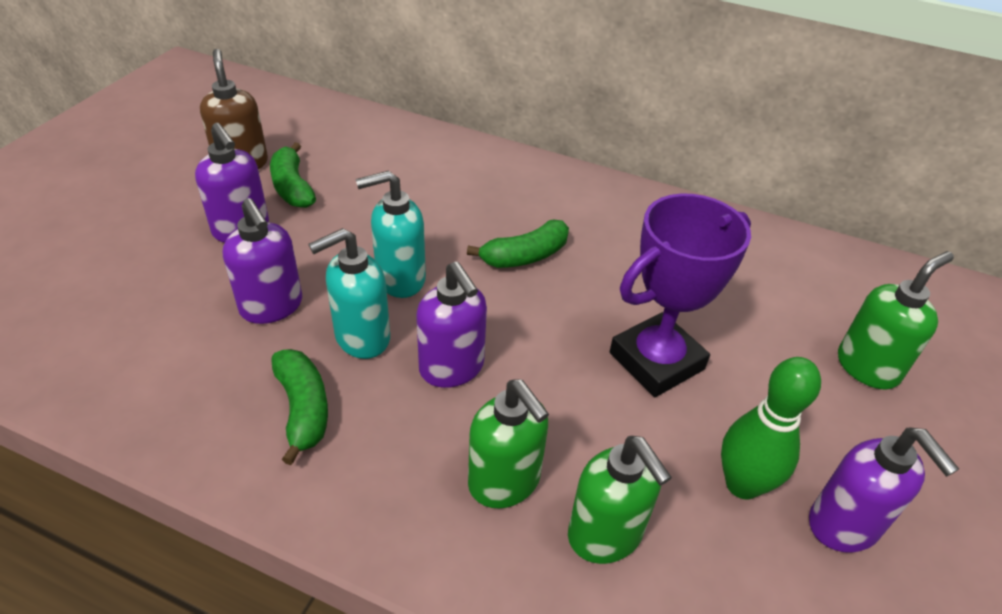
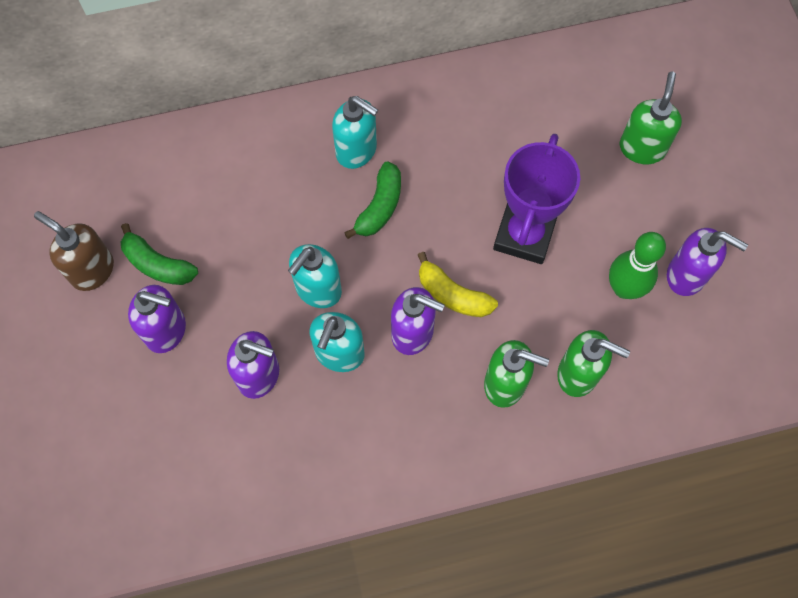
camera: 35 degrees left, 25 degrees up
green banana [271,349,328,465] -> none
none -> turquoise soap dispenser [332,96,378,169]
none -> yellow banana [418,252,498,317]

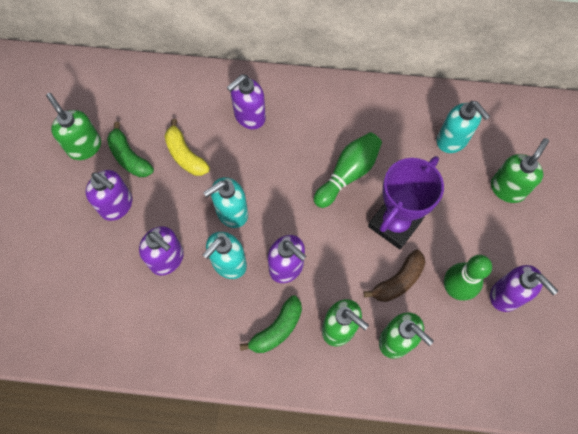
camera: 20 degrees right, 0 degrees up
brown soap dispenser [34,211,114,291] -> green soap dispenser [46,93,101,160]
turquoise soap dispenser [332,96,378,169] -> turquoise soap dispenser moved to [437,101,490,153]
green banana [344,161,401,239] -> green banana moved to [240,295,302,353]
yellow banana [418,252,498,317] -> yellow banana moved to [165,119,210,176]
none -> purple soap dispenser [227,75,266,129]
none -> green bowling pin [314,132,382,208]
none -> brown banana [363,250,425,302]

